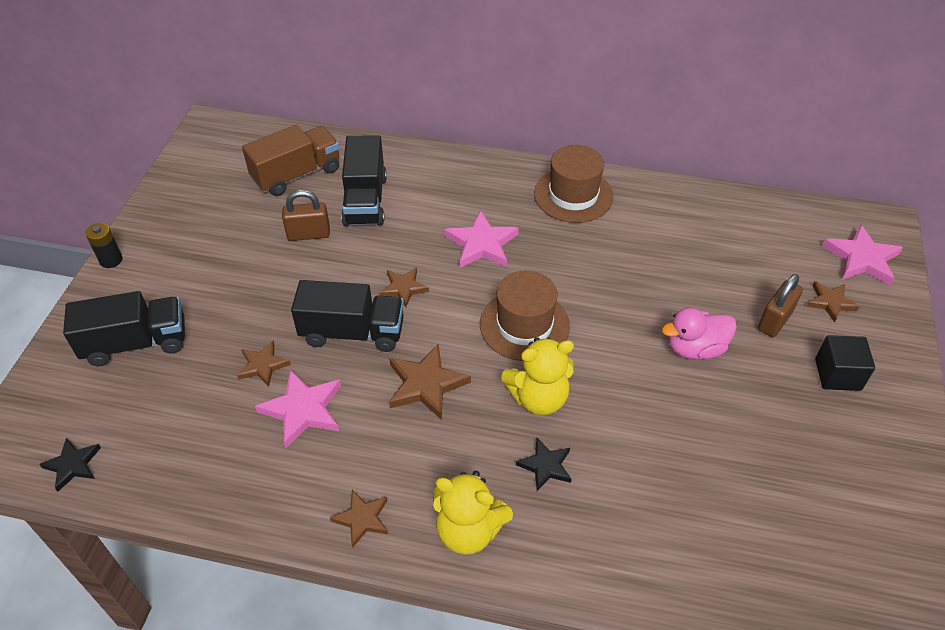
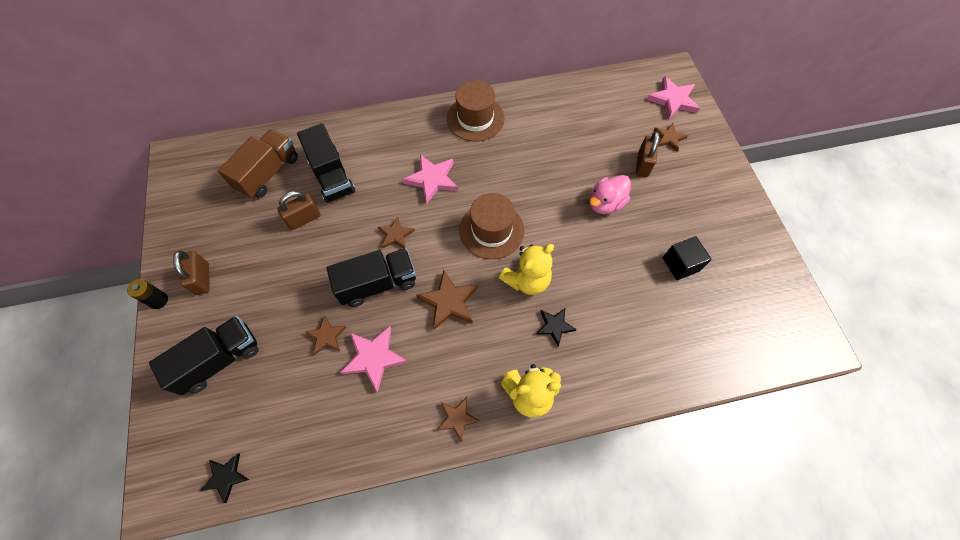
camera: 25 degrees left, 15 degrees up
black cube [815,335,875,391] -> black cube moved to [663,236,712,280]
none -> brown padlock [173,250,210,295]

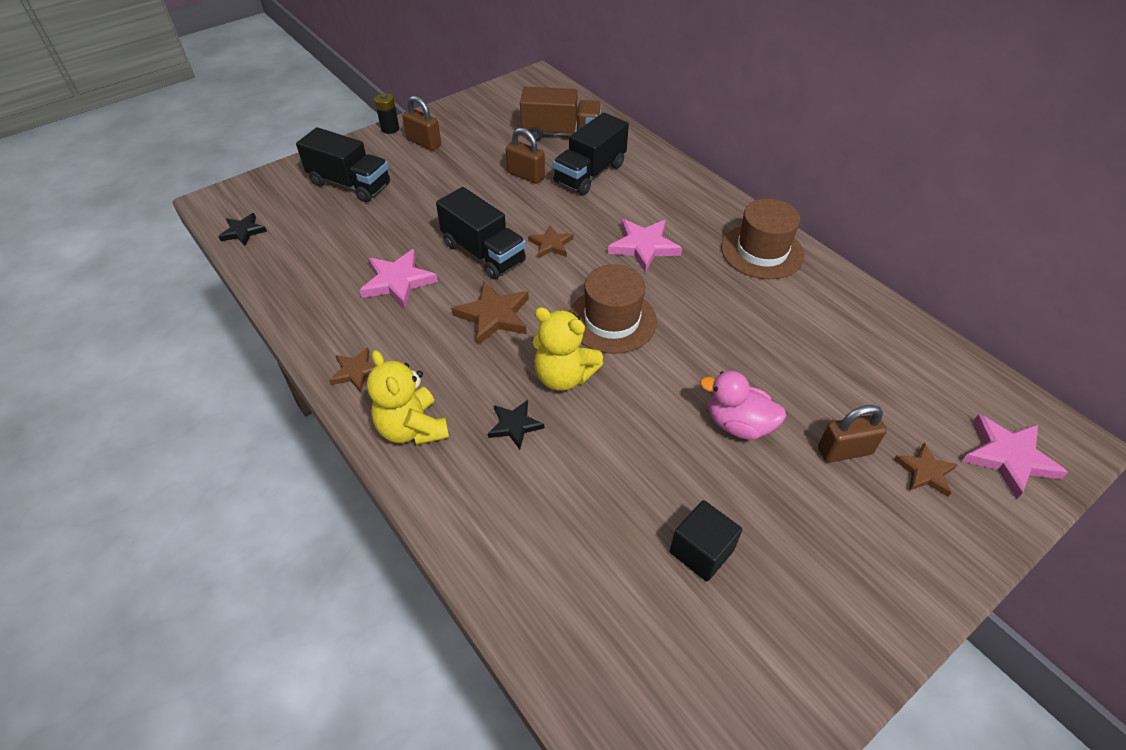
camera: 65 degrees right, 15 degrees down
brown padlock [173,250,210,295] -> brown padlock turned 75 degrees clockwise [403,96,441,150]
brown star [305,315,347,355] -> none

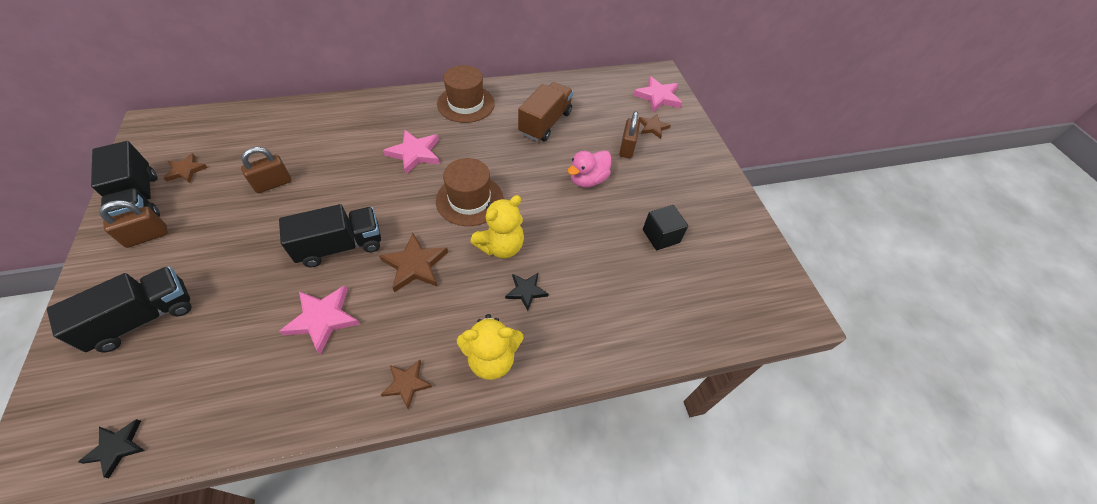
camera: 70 degrees left, 5 degrees up
black battery [374,93,399,134] -> none
brown truck [520,87,602,141] -> brown truck moved to [518,82,573,141]
brown star [528,225,573,258] -> brown star moved to [163,153,208,183]
black truck [553,112,629,195] -> black truck moved to [91,141,160,217]

